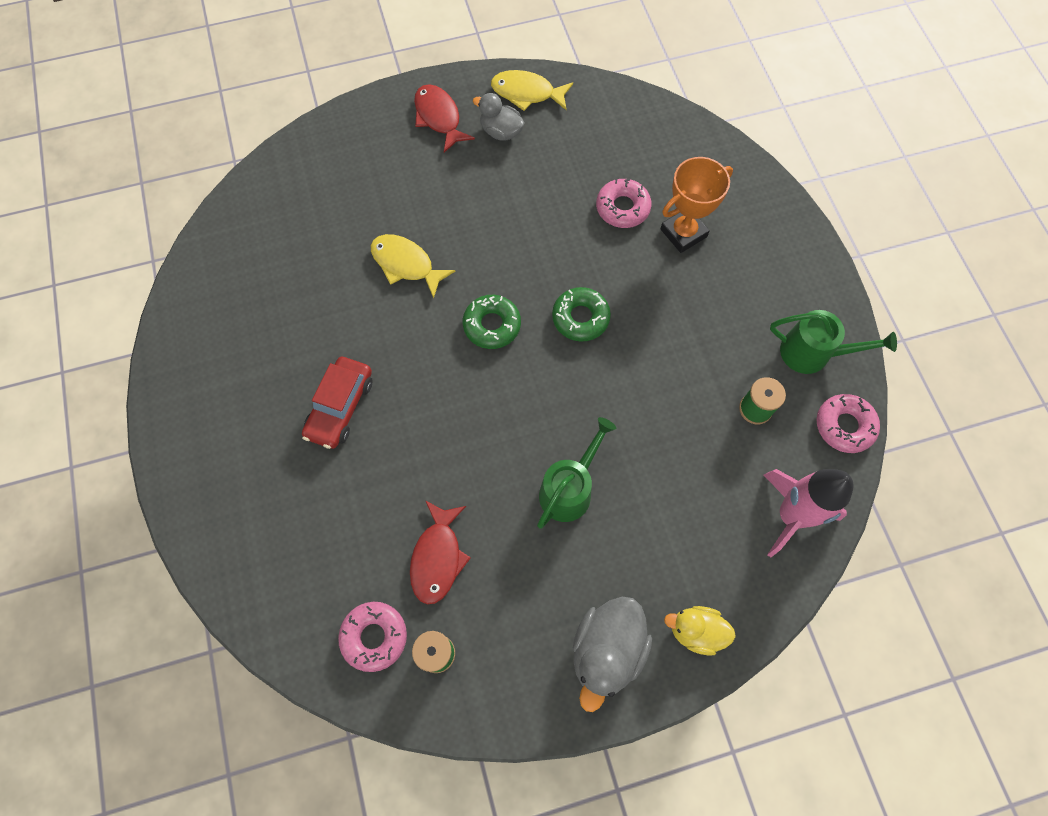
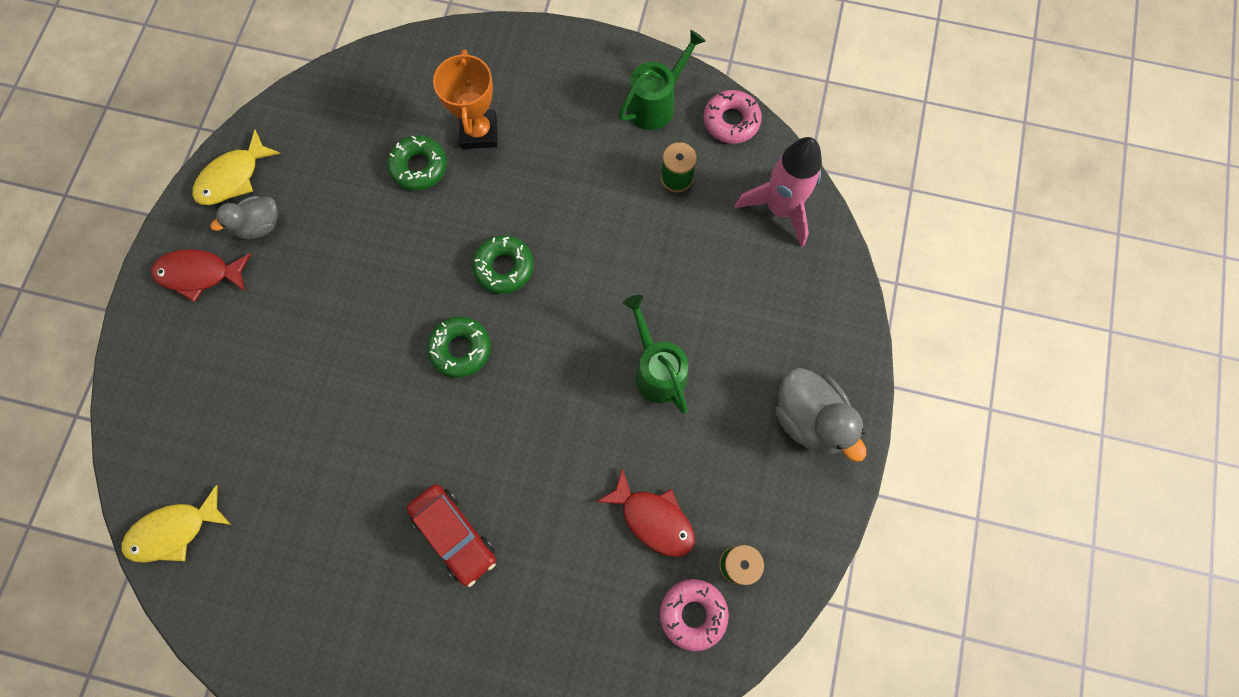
camera: 60 degrees left, 5 degrees up
yellow fish [371,234,455,298] -> yellow fish moved to [122,485,231,563]
pink donut [596,179,652,228] -> green donut [387,135,447,191]
yellow duck [664,606,736,656] -> none

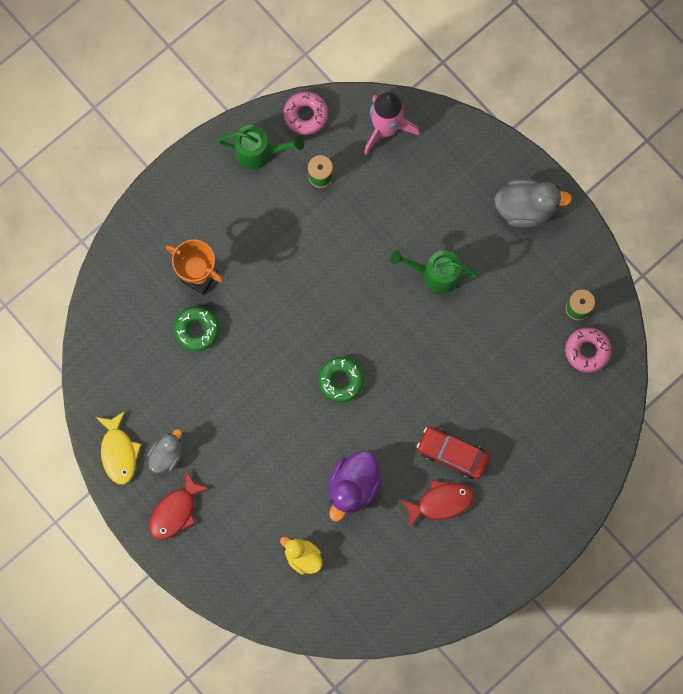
camera: 55 degrees left, 5 degrees up
yellow fish [122,485,231,563] -> none
grey duck [210,196,278,239] -> grey duck turned 150 degrees counterclockwise [148,429,182,473]
red car [407,484,496,587] -> red car turned 150 degrees counterclockwise [417,427,490,479]
green donut [472,235,534,294] -> none
red fish [596,468,695,557] -> red fish moved to [400,480,474,528]
green watering can [619,30,706,130] -> green watering can turned 105 degrees clockwise [217,125,304,170]
none -> yellow duck [280,537,322,575]
none -> purple duck [329,451,383,521]

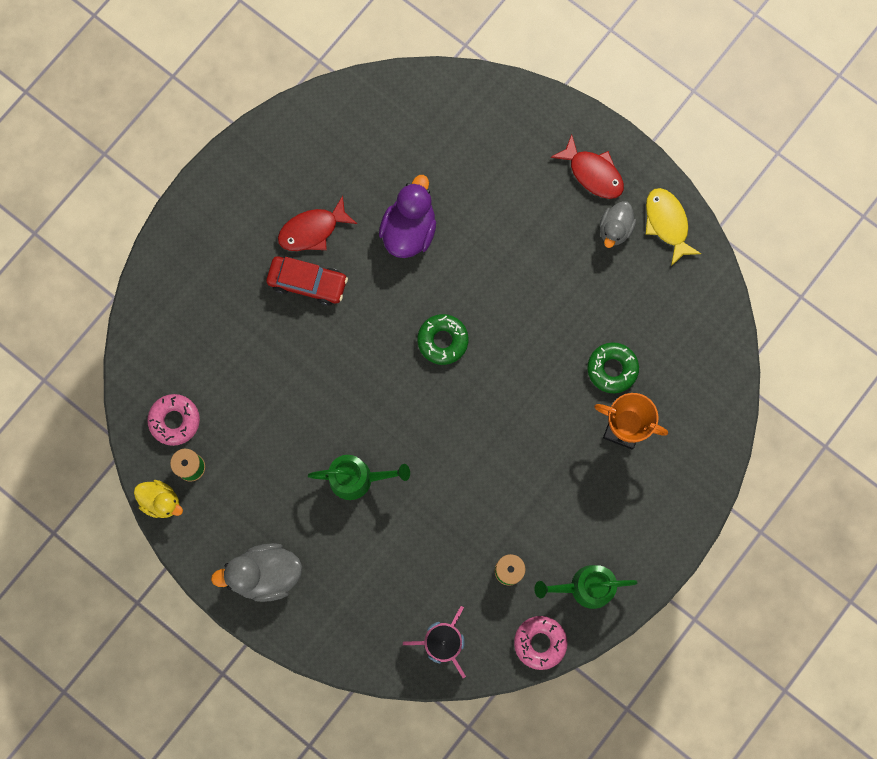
camera: 170 degrees right, 0 degrees up
red fish [149,470,210,540] -> red fish turned 105 degrees clockwise [550,134,624,199]
yellow duck [280,537,322,575] -> yellow duck moved to [134,480,183,518]

